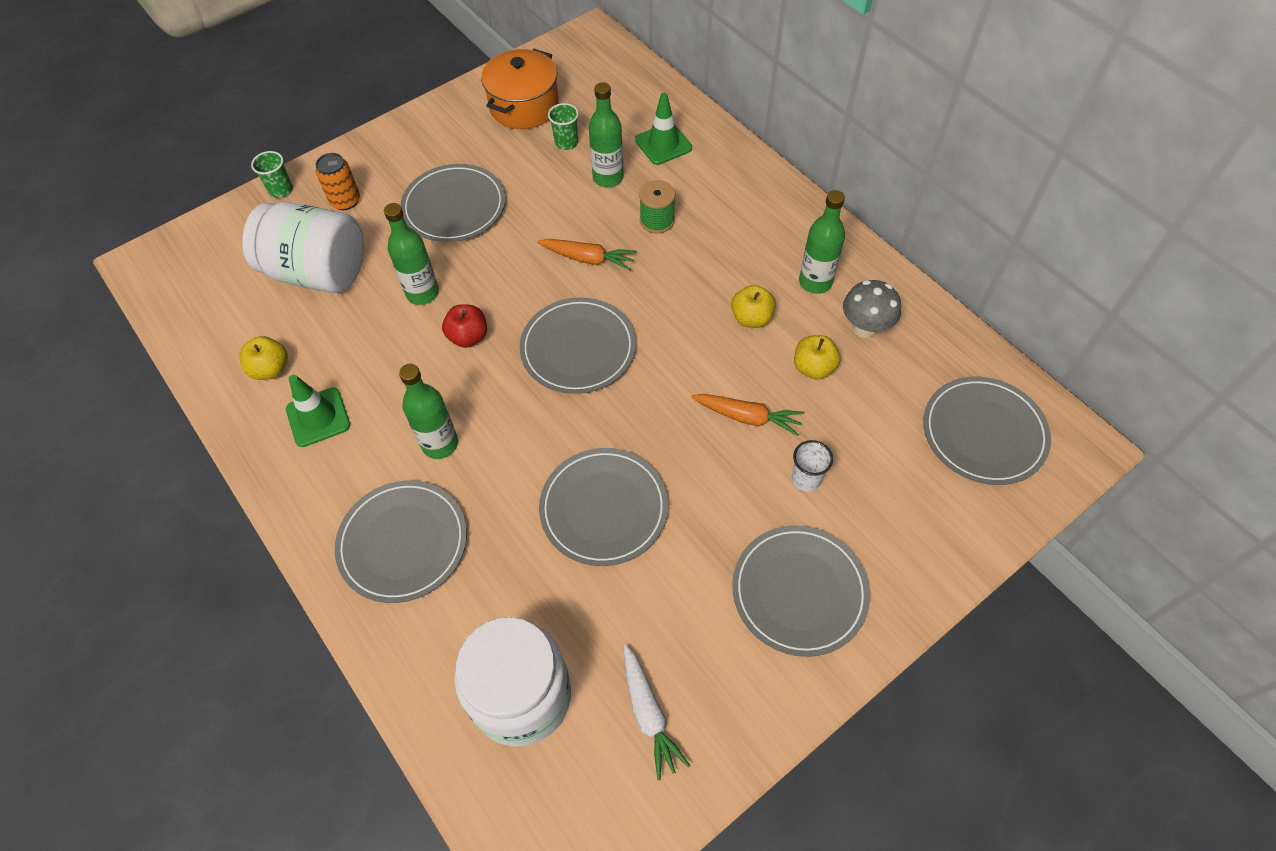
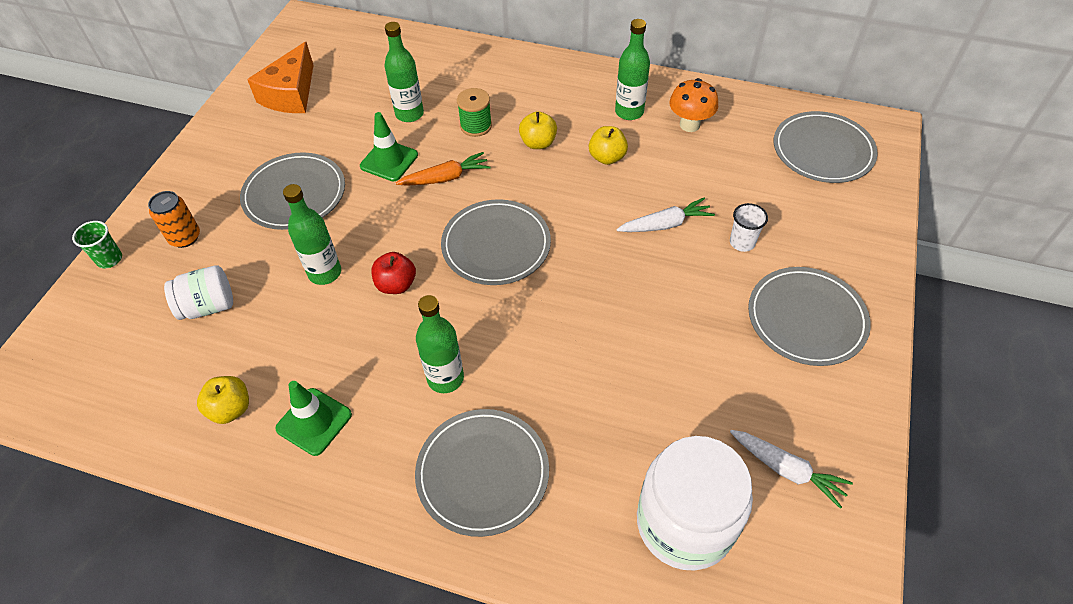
camera: 35 degrees left, 5 degrees down
white jar [242,202,364,293] -> white jar [164,265,233,320], size x0.55
orange pot [481,49,559,129] -> orange cheese [247,42,313,113]
grey plate [539,448,668,566] -> none
green cup [548,103,579,150] -> none
green traffic cone [635,93,692,165] -> green traffic cone moved to [360,112,418,181]
orange carrot [691,394,804,436] -> white carrot [616,198,715,232]
yellow apple [794,335,841,380] -> yellow apple moved to [519,111,557,149]
grey mushroom [843,280,901,338] -> orange mushroom [669,78,718,132]

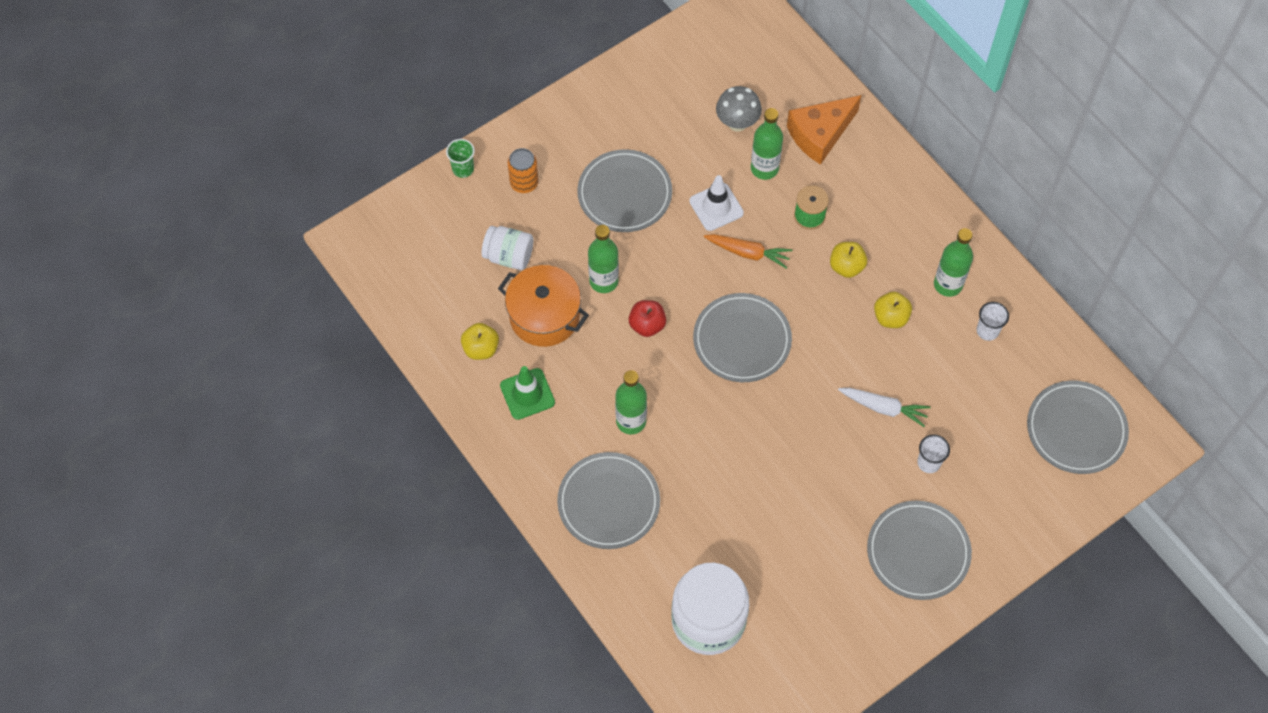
camera: 35 degrees right, 10 degrees up
orange cheese [247,42,313,113] -> orange cheese moved to [787,95,862,164]
green traffic cone [360,112,418,181] -> white traffic cone [689,175,744,231]
orange mushroom [669,78,718,132] -> white cup [977,302,1009,341]
white carrot [730,430,853,509] -> none
none -> orange pot [498,265,589,347]
none -> grey mushroom [716,86,762,132]

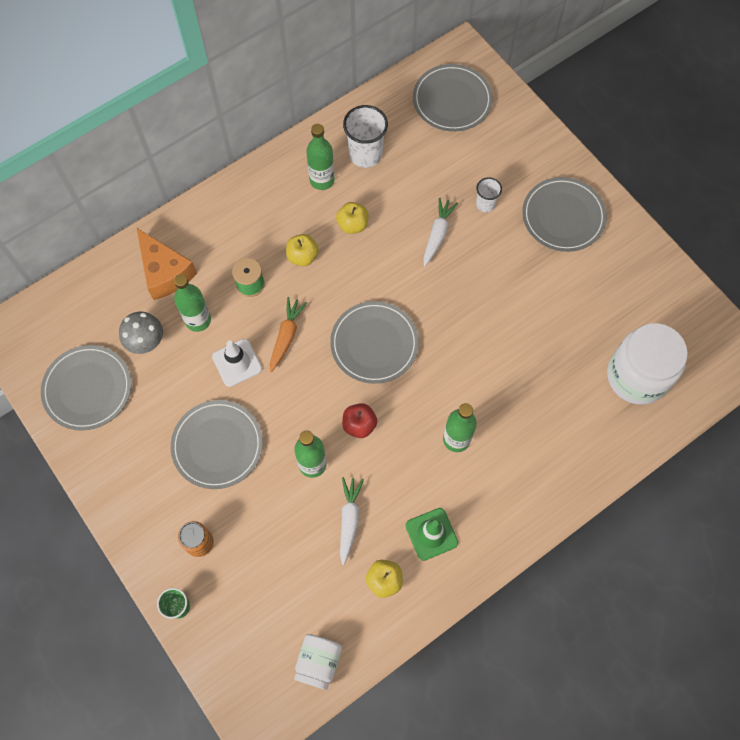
camera: 90 degrees left, 5 degrees up
white jar [482,226,534,270] -> white jar moved to [294,634,342,690]
orange pot [498,265,589,347] -> white carrot [340,477,364,565]
grey plate [557,452,660,549] -> grey plate moved to [41,345,131,431]
white cup [977,302,1009,341] -> white cup [343,105,388,168], size x1.75

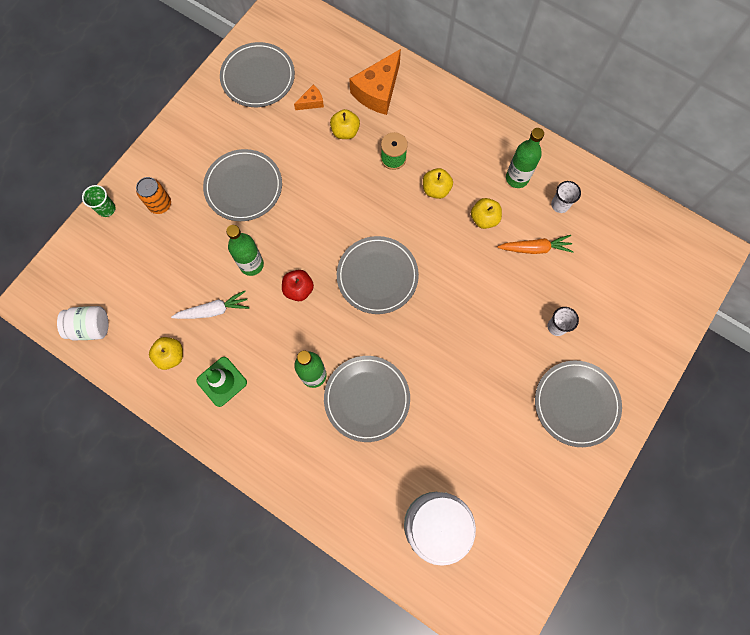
camera: 70 degrees right, 5 degrees up
grey mushroom [119,312,163,354] -> orange cheese [294,85,324,110]
green bottle [174,274,211,332] -> yellow apple [330,109,360,139]
white traffic cone [212,339,262,387] -> none
orange carrot [270,297,307,372] -> orange carrot moved to [497,235,574,254]
white cup [343,105,388,168] -> white cup [551,181,581,213], size x0.57
grey plate [413,64,493,132] -> grey plate moved to [324,356,410,442]
white carrot [423,197,458,266] -> none

